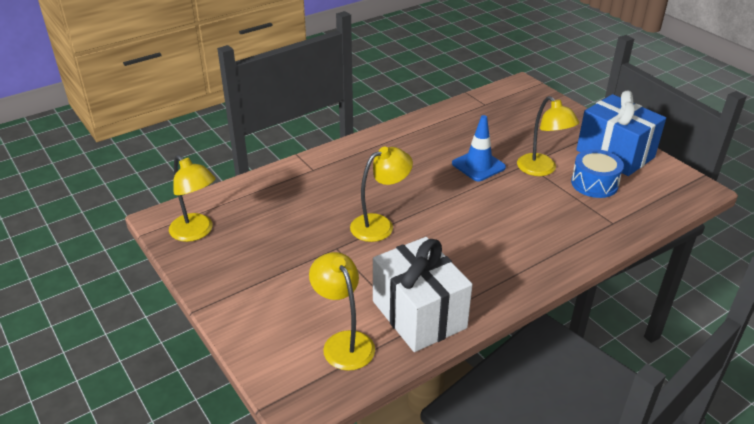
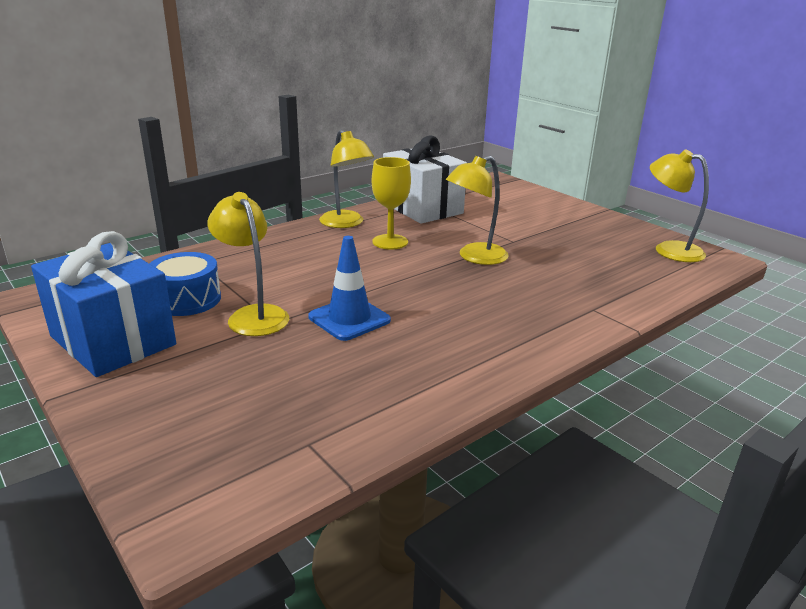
camera: 175 degrees right, 10 degrees down
yellow lamp [309,252,375,371] -> yellow lamp moved to [319,130,374,228]
none -> yellow goblet [372,157,411,250]

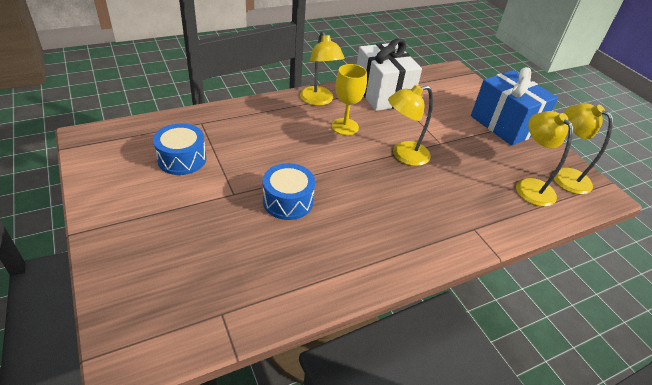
camera: 10 degrees right, 15 degrees up
blue gift [31,231,176,377] -> blue gift moved to [471,67,558,146]
yellow lamp [208,192,289,336] -> yellow lamp moved to [516,111,573,207]
blue traffic cone [308,236,391,341] -> blue drum [263,163,315,220]

